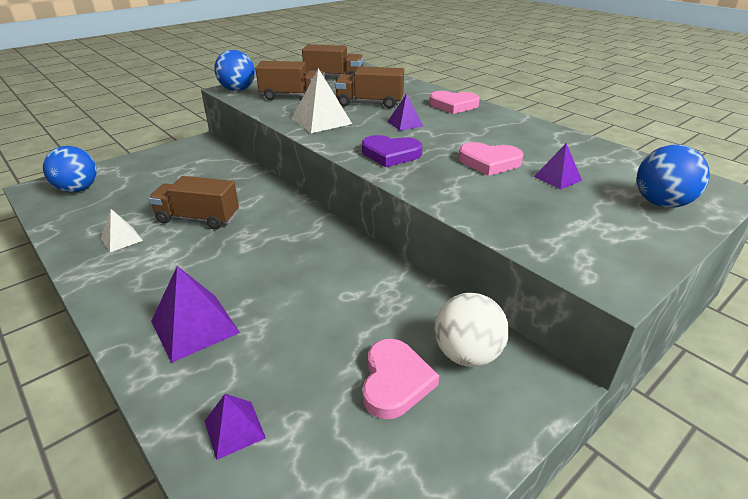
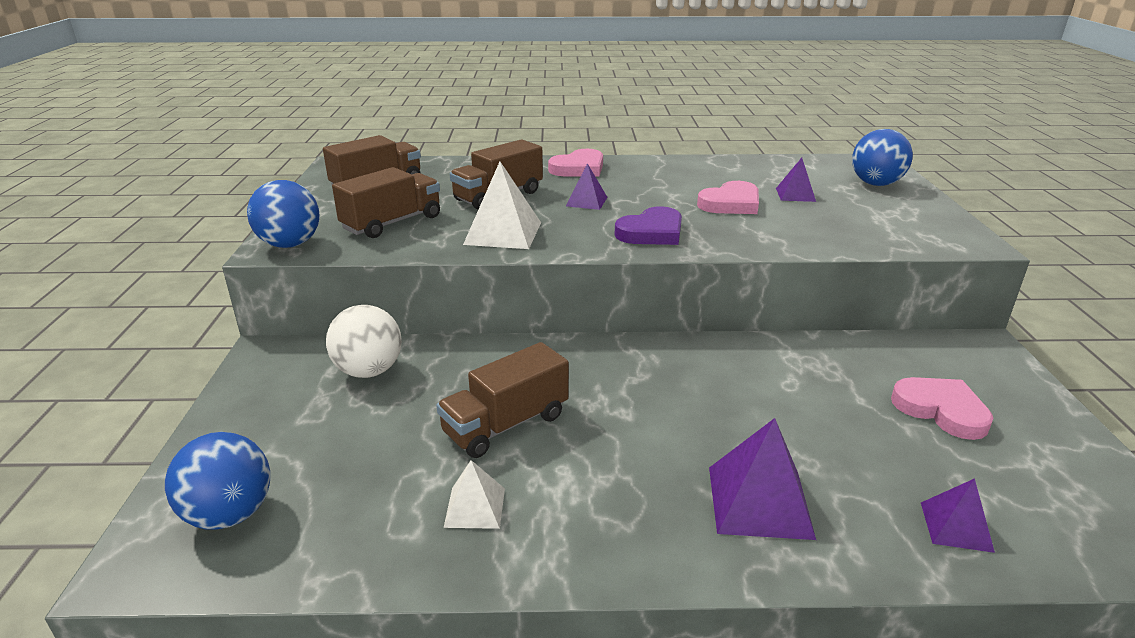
camera: 50 degrees left, 5 degrees down
white ball [434,293,509,367] -> white ball moved to [326,305,402,378]

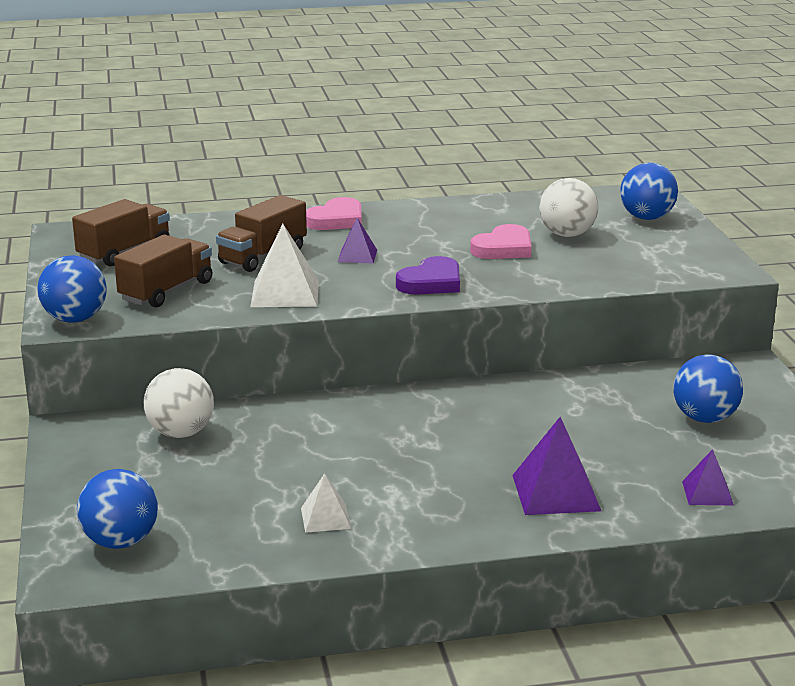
camera: 10 degrees left, 5 degrees down
brown truck [436,342,569,458] -> none
purple pyramid [776,158,816,202] -> white ball [539,178,598,237]
pink heart [891,377,994,440] -> blue ball [673,354,743,423]

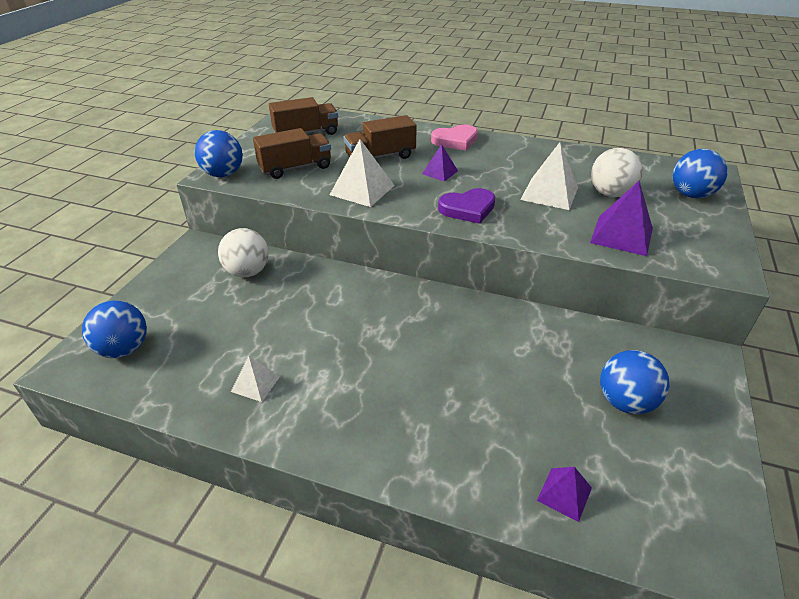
camera: 30 degrees right, 15 degrees up
pink heart [470,224,532,259] -> white pyramid [520,142,578,210]
purple pyramid [512,417,601,515] -> purple pyramid moved to [590,181,653,256]

